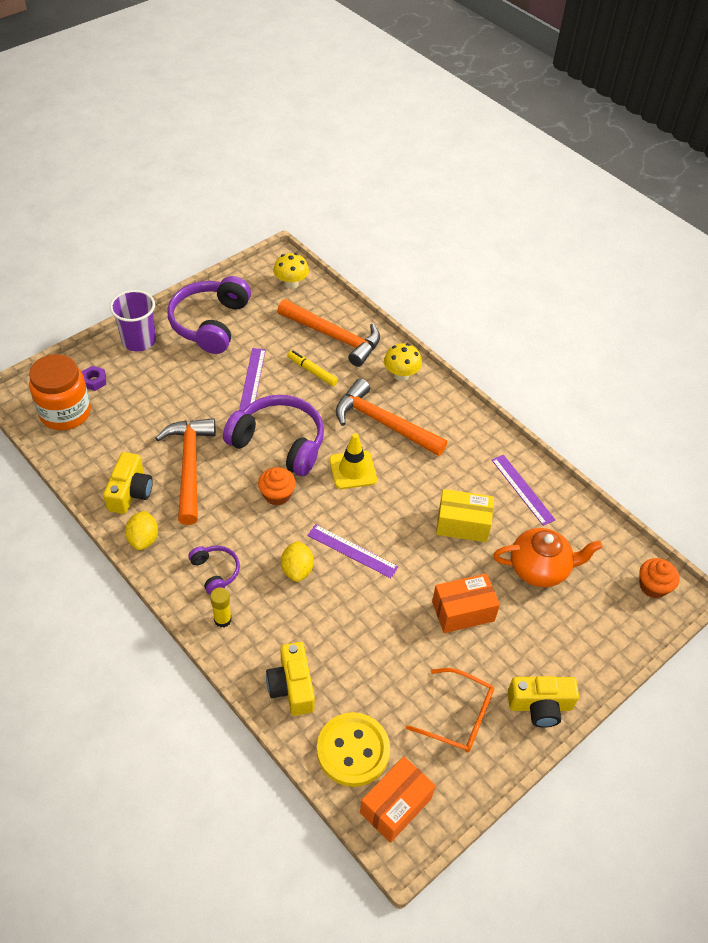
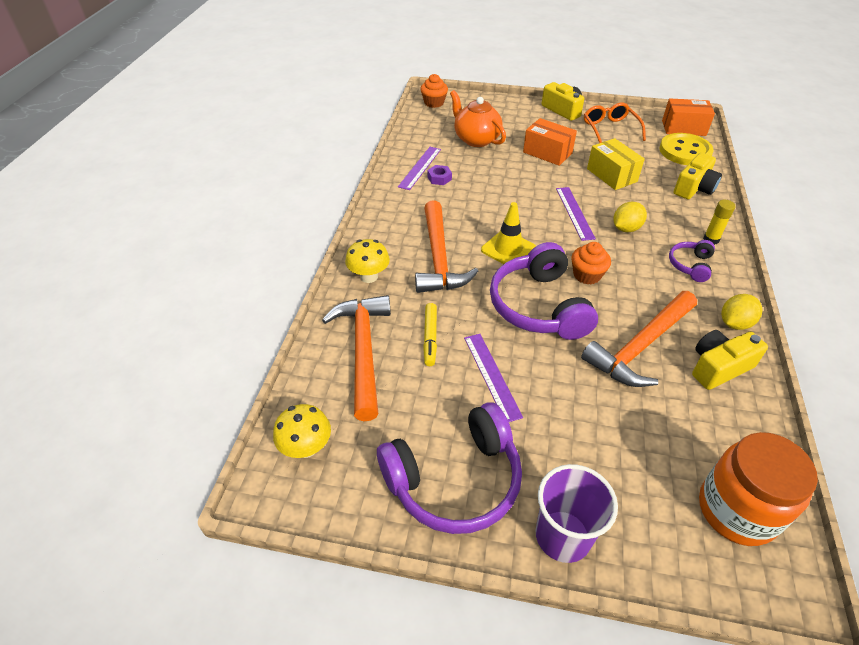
camera: 125 degrees left, 5 degrees down
purple nut [81,366,106,391] -> purple nut moved to [428,165,452,185]
purple ruler [239,348,266,411] -> purple ruler turned 75 degrees counterclockwise [464,334,523,422]
yellow box [436,489,494,542] -> yellow box moved to [587,138,645,190]

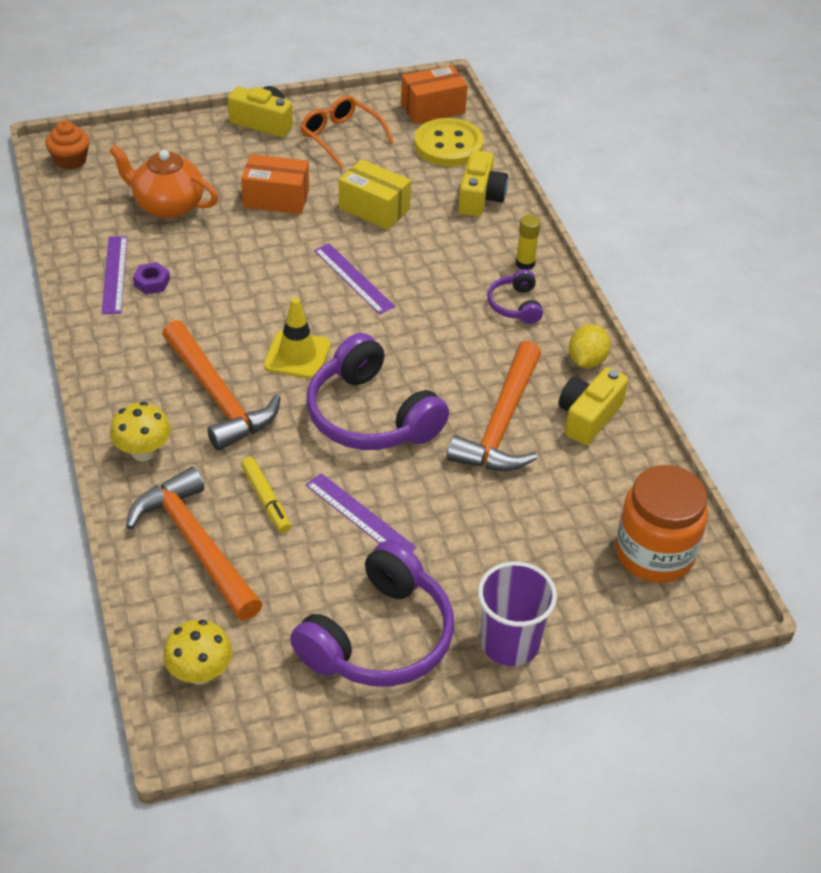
camera: 30 degrees left, 0 degrees up
orange cupcake [571,242,611,284] -> none
yellow lemon [613,202,647,232] -> none

